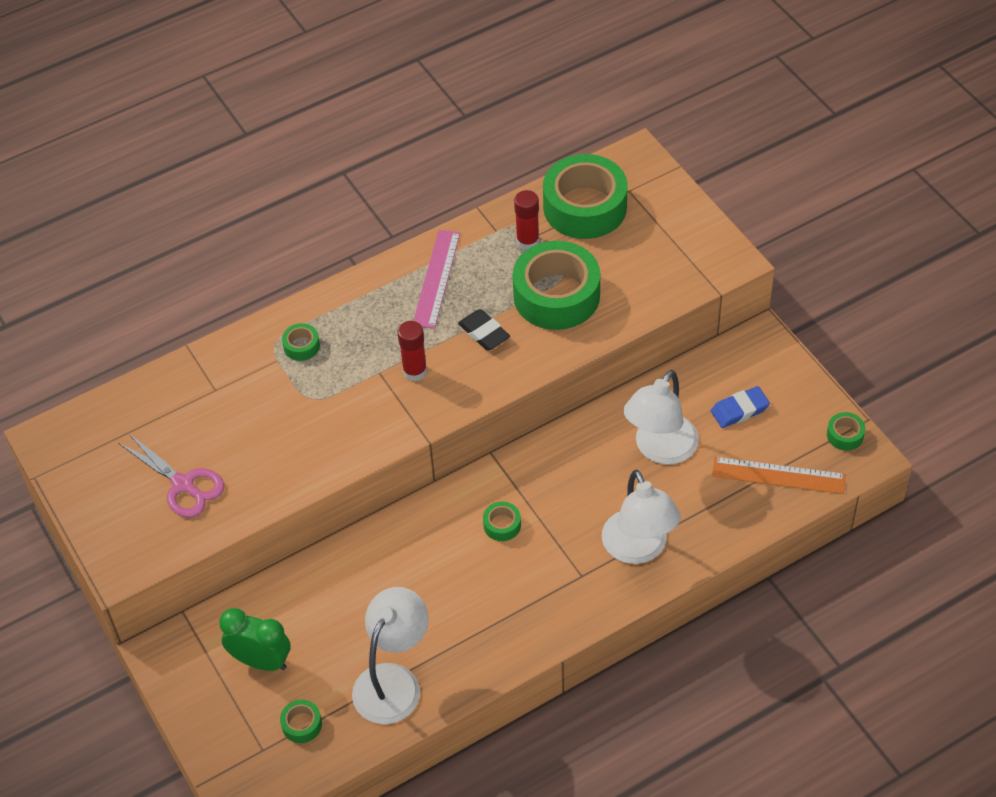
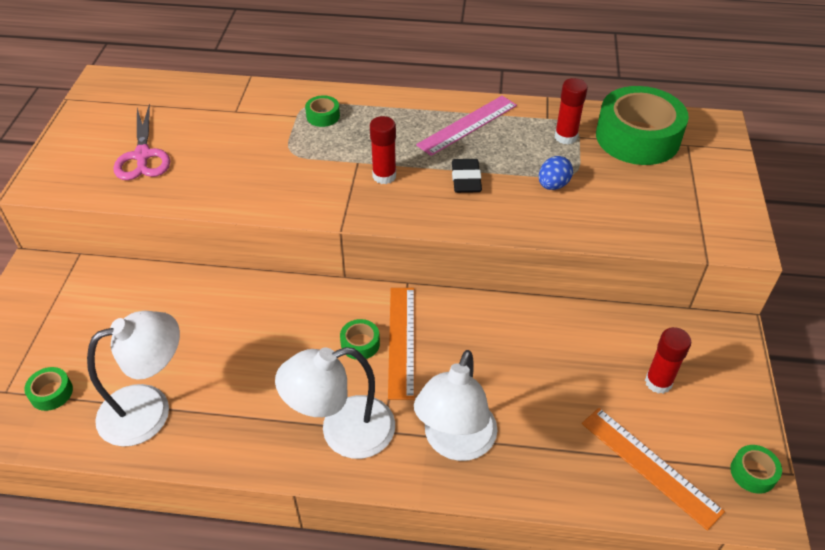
camera: 35 degrees right, 5 degrees down
green clock [219,608,291,671] -> none
green tape [513,241,600,330] -> blue egg [539,156,573,190]
white lamp [623,370,699,465] -> white lamp moved to [275,347,395,459]
blue eraser [711,386,770,428] -> red glue stick [645,327,691,394]
none -> orange ruler [388,288,415,400]

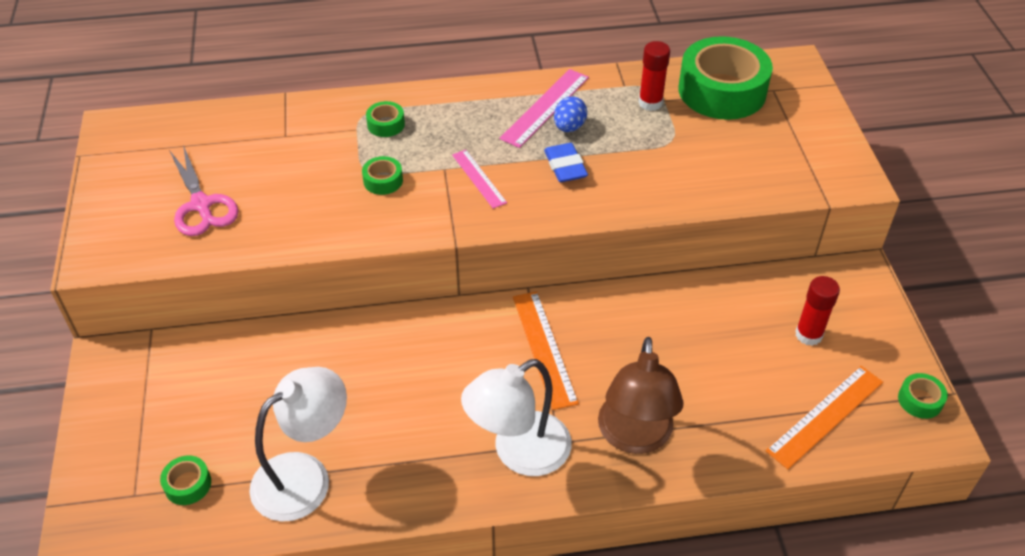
camera: 15 degrees left, 0 degrees up
green tape [340,319,380,360] -> green tape moved to [362,156,403,195]
red glue stick [370,116,396,184] -> pink ruler [452,150,507,209]
white lamp [414,350,498,461] -> brown lamp [598,337,684,454]
black eraser [452,159,482,193] -> blue eraser [544,143,588,182]
blue egg [539,156,573,190] -> blue egg moved to [554,96,587,132]
orange ruler [582,408,725,531] -> orange ruler turned 75 degrees counterclockwise [766,366,883,469]

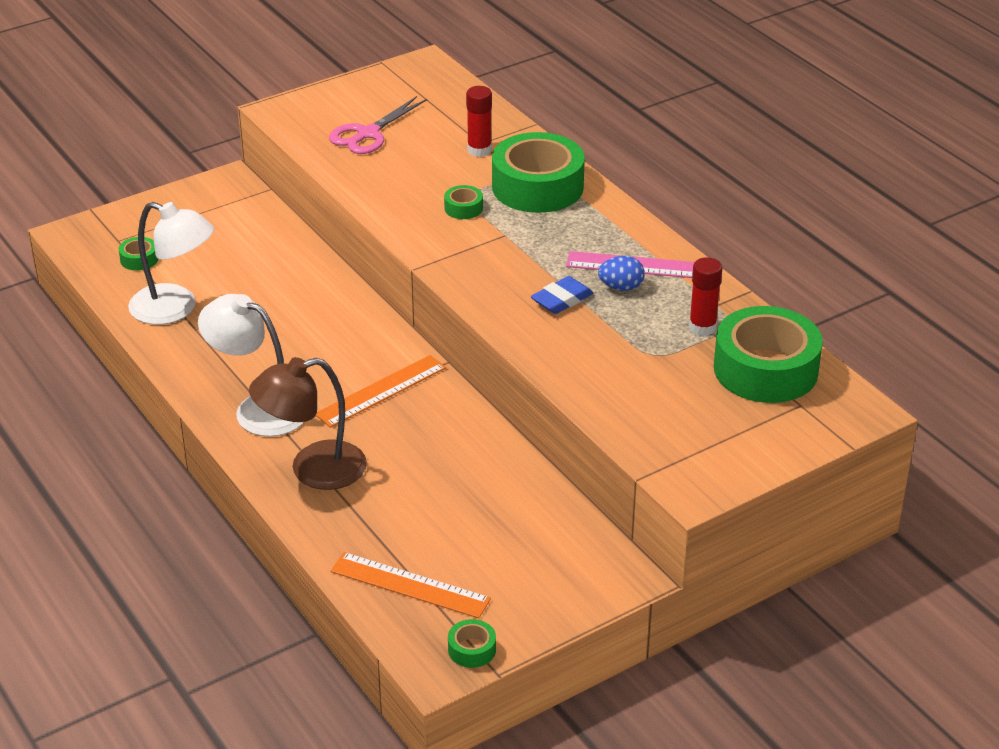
camera: 65 degrees right, 10 degrees down
green tape [366,101,405,137] -> green tape [492,132,585,213], size x2.41
pink ruler [452,150,507,209] -> none
red glue stick [795,276,840,346] -> red glue stick moved to [466,86,492,157]

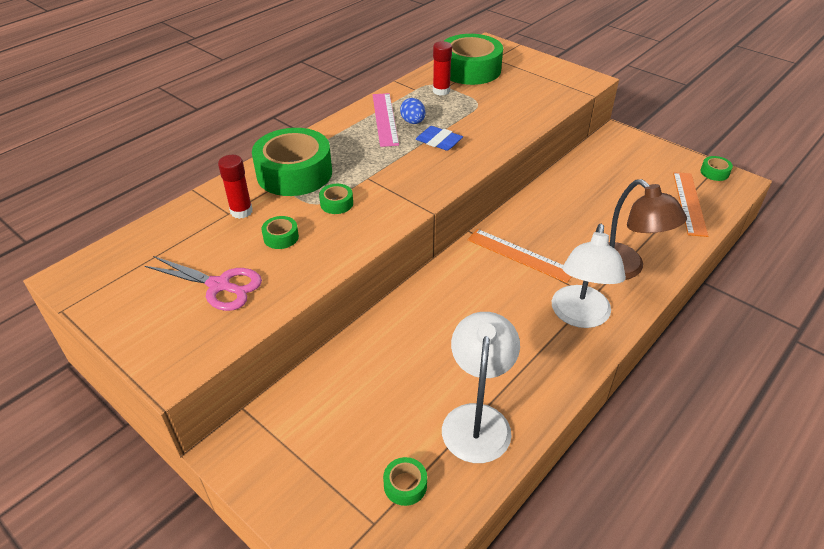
camera: 105 degrees left, 5 degrees up
none -> green tape [261,216,299,249]

